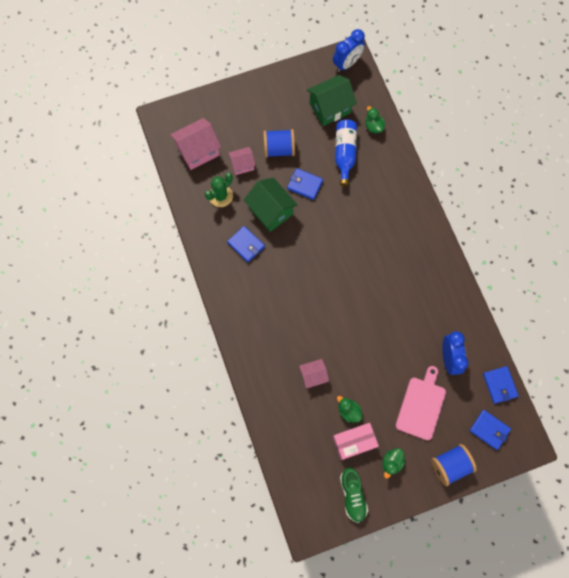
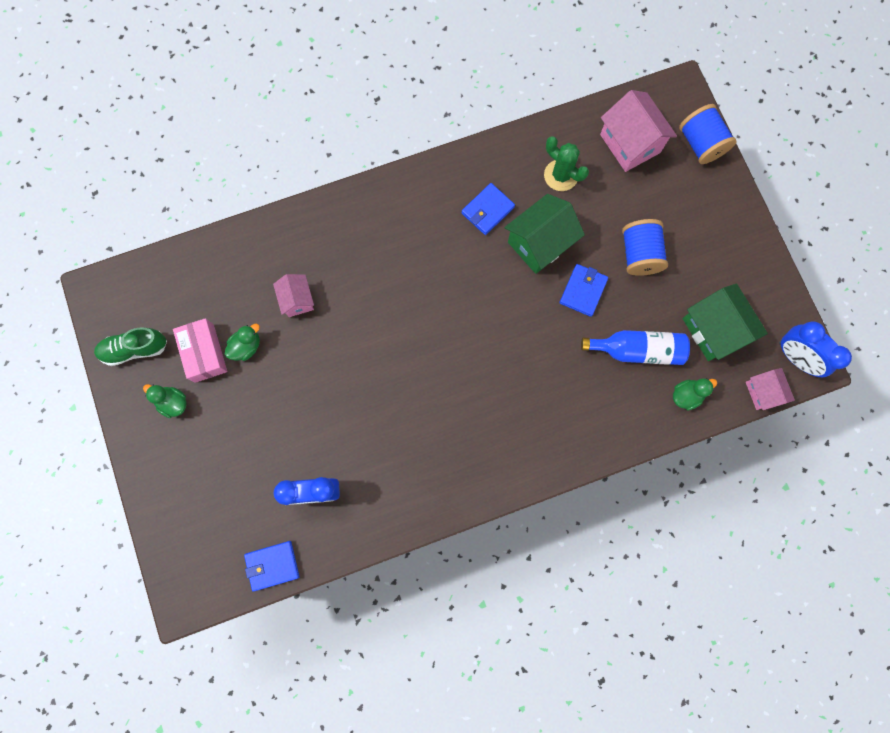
camera: 90 degrees right, 5 degrees up
pink house [228,147,256,175] -> pink house moved to [746,368,795,410]
pink cutting board [396,366,446,440] -> none
blue spool [431,444,477,486] -> blue spool moved to [679,104,737,164]
blue wallet [469,410,511,450] -> none

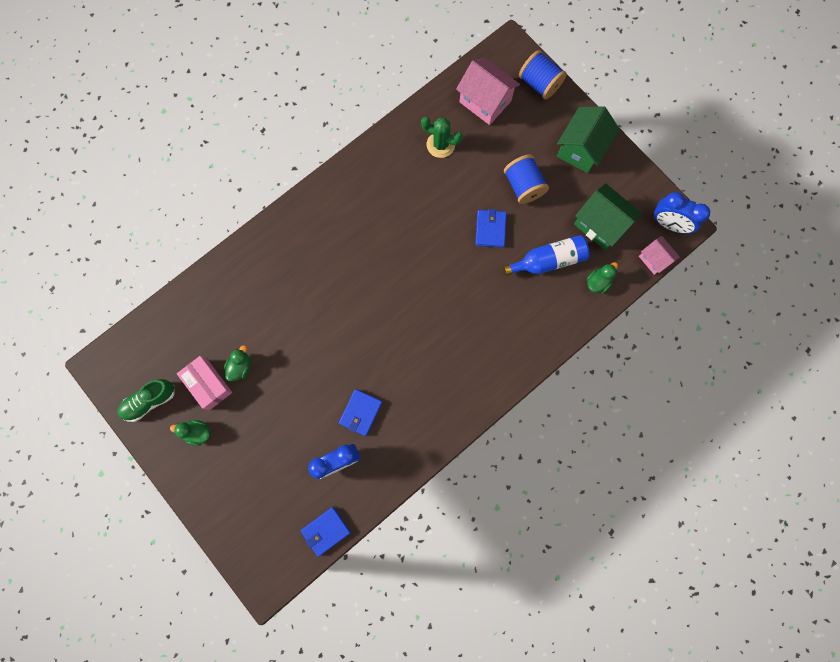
camera: 20 degrees left, 0 degrees up
pink house [273,274,314,317] -> none
blue wallet [462,183,515,235] -> blue wallet moved to [339,389,382,436]
green house [505,194,585,274] -> green house moved to [557,106,619,173]

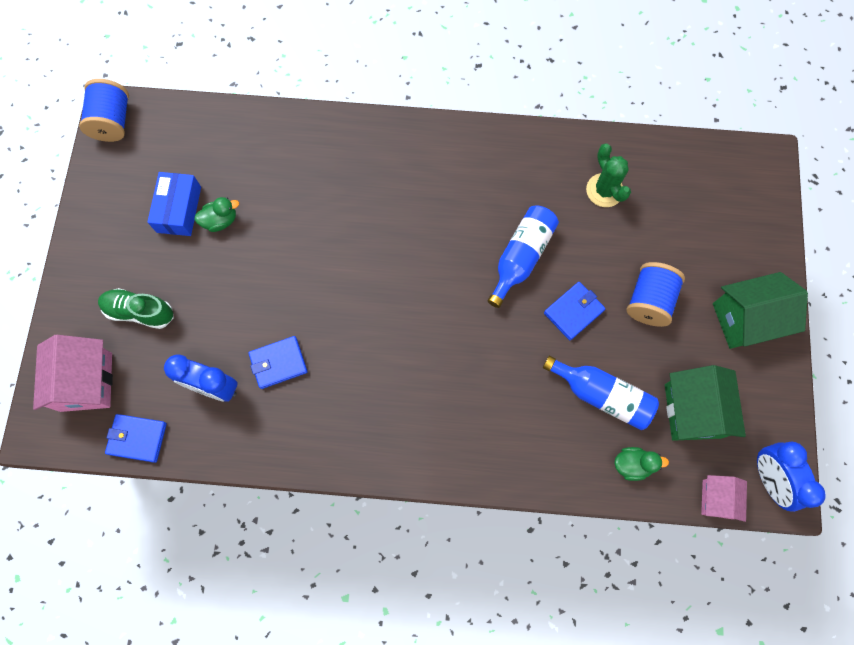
camera: 45 degrees right, 5 degrees down
green shoe [117,379,175,422] -> green shoe moved to [98,288,174,329]
green duck [170,420,210,446] -> none
pink box [177,356,232,410] -> blue box [147,172,201,236]
pink house [456,58,520,125] -> pink house moved to [33,335,113,412]
blue spool [519,50,567,100] -> blue spool moved to [79,79,129,142]
none -> blue bottle [488,205,559,308]

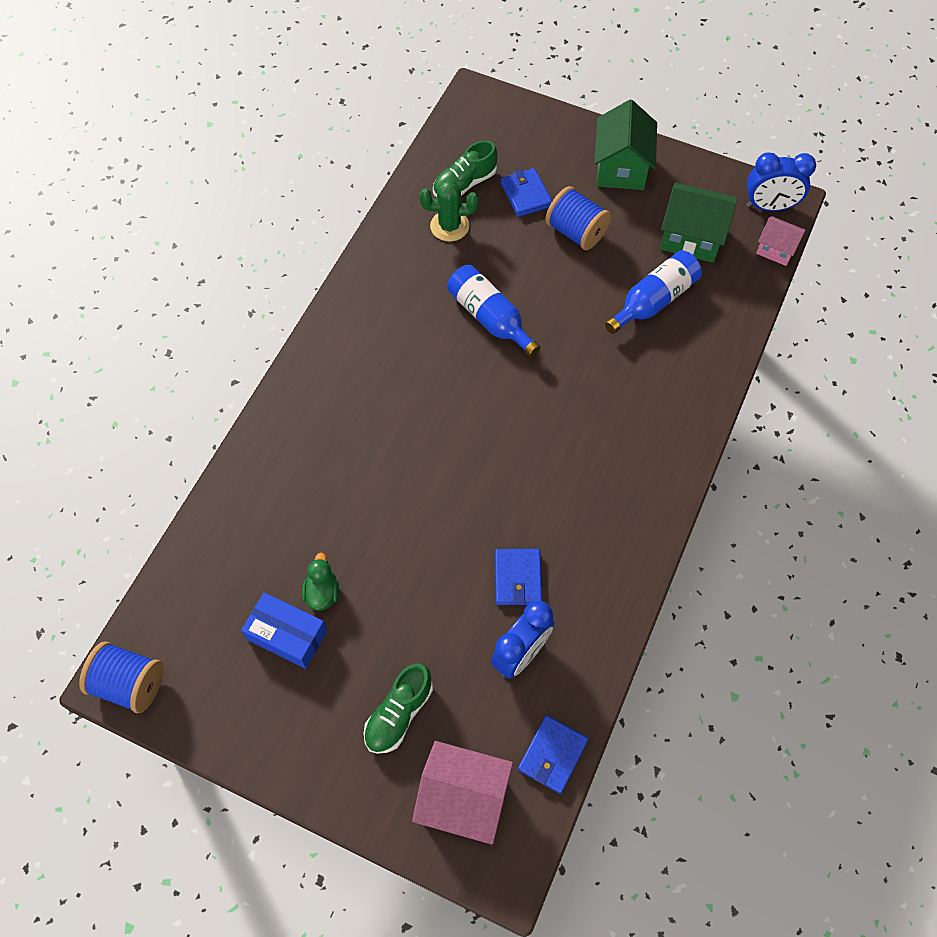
camera: 70 degrees left, 10 degrees down
blue wallet [544,282,605,340] -> blue wallet moved to [500,168,552,217]
green duck [614,447,669,481] -> none
none -> green shoe [433,140,497,197]

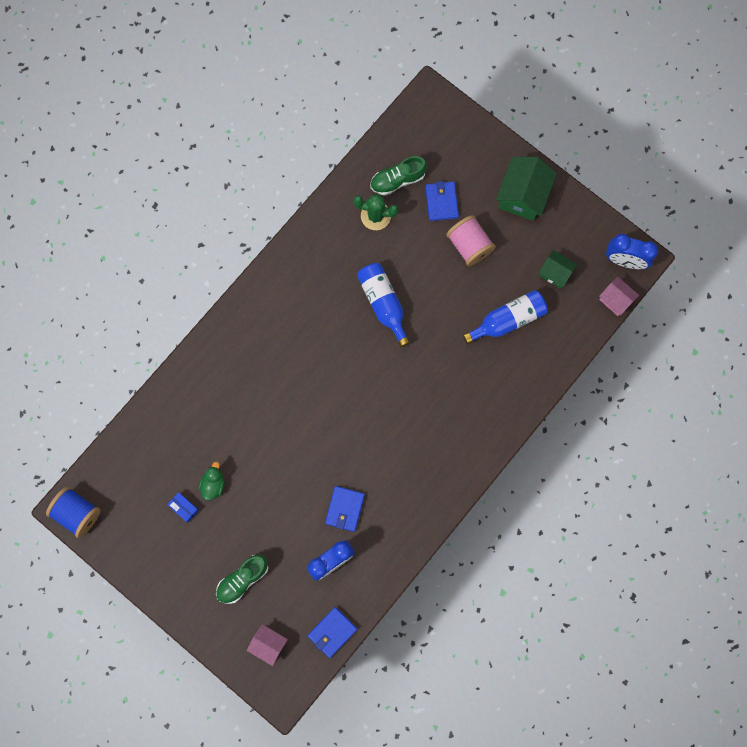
camera: 15 degrees right, 15 degrees up
blue box [241,592,327,669] -> blue box [167,492,199,522], size x0.57
pink house [412,741,513,845] -> pink house [247,624,288,666], size x0.59
blue spool [545,186,611,250] -> pink spool [446,215,496,266]
green house [660,183,737,263] -> green house [539,250,578,289], size x0.59

